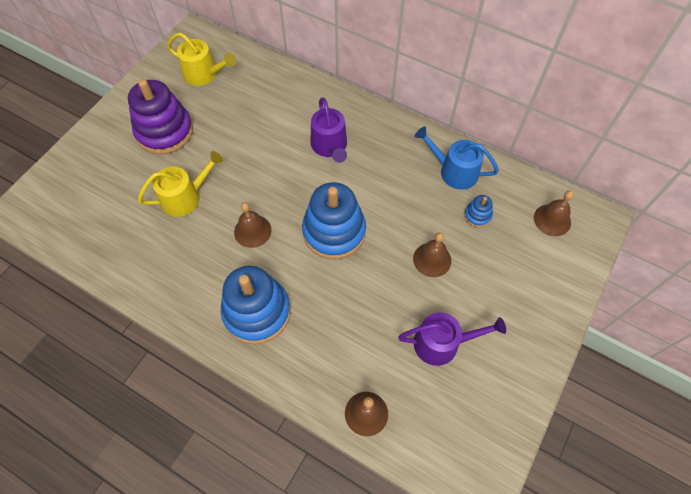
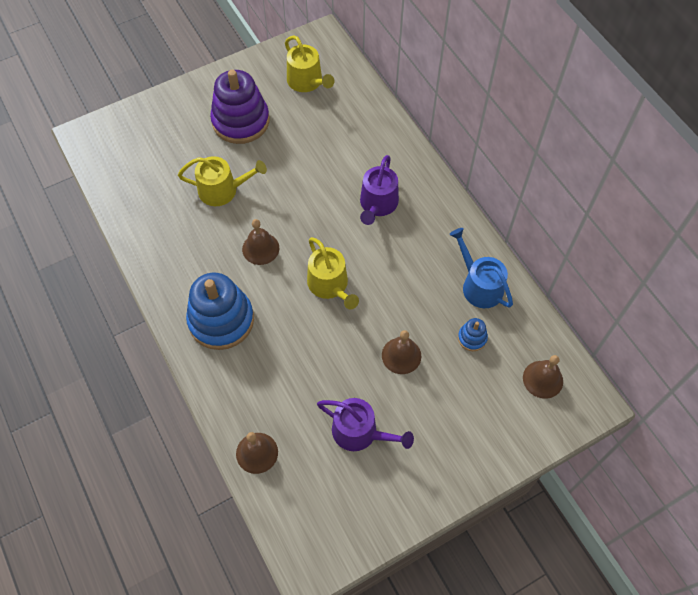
camera: 30 degrees right, 0 degrees up
blue stacking toy [302,182,366,260] -> yellow watering can [307,237,359,309]

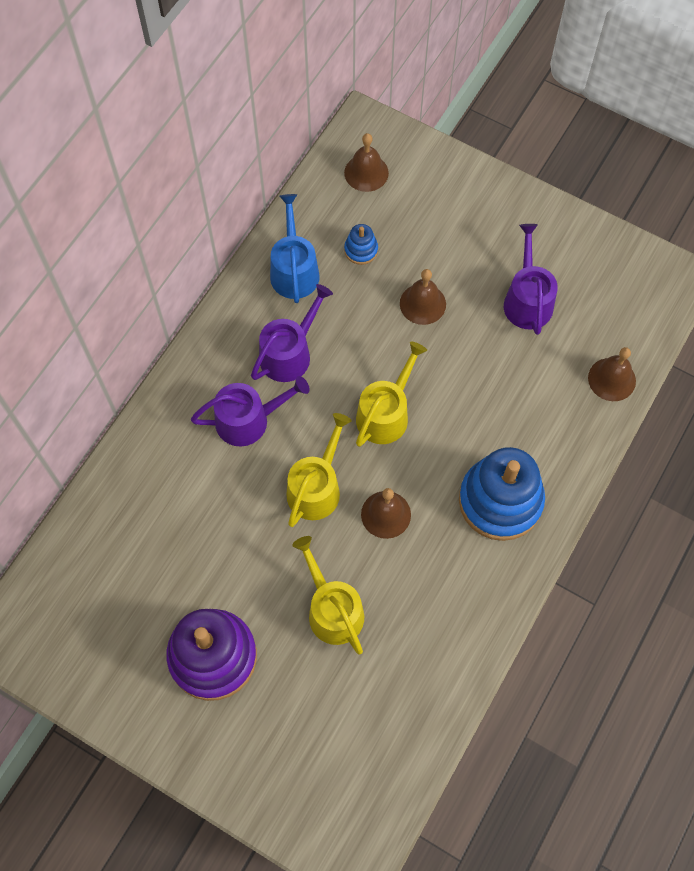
camera: 120 degrees left, 5 degrees up
yellow watering can [285,35,334,92] -> yellow watering can moved to [287,413,352,527]
blue watering can [449,228,513,308] -> blue watering can turned 150 degrees clockwise [270,194,320,303]
none -> purple watering can [251,284,333,382]

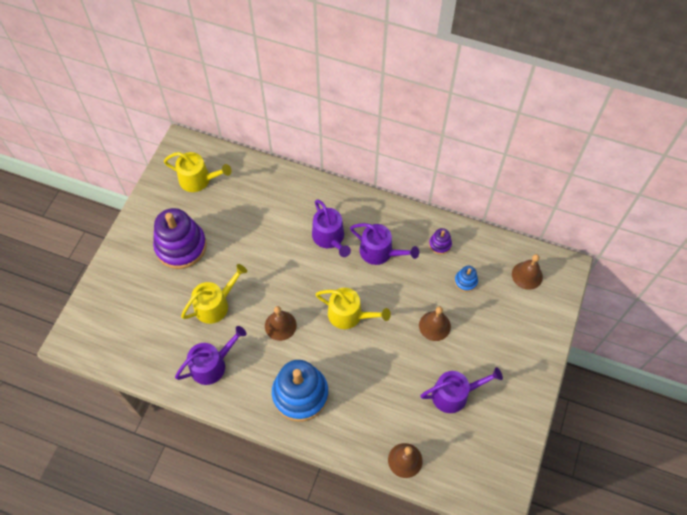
camera: 80 degrees right, 5 degrees down
blue watering can [270,194,320,303] -> purple stacking toy [429,228,452,254]
yellow watering can [287,413,352,527] -> yellow watering can moved to [164,152,231,192]
none -> purple watering can [175,326,247,385]

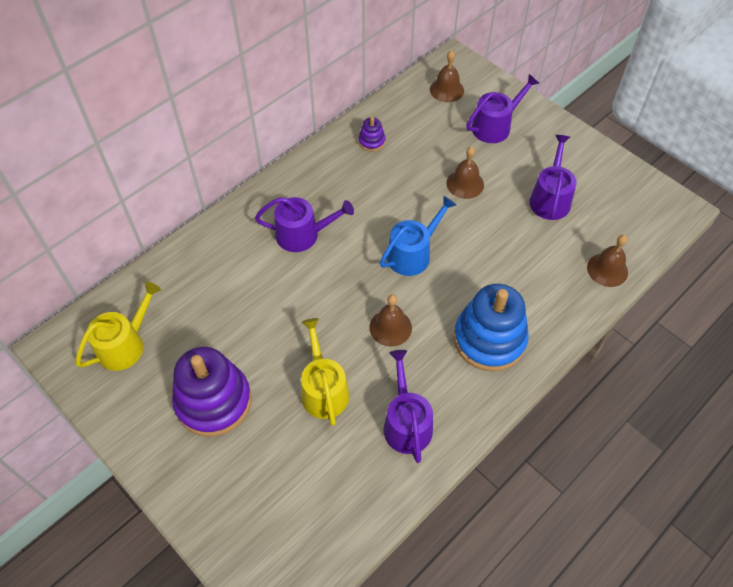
camera: 65 degrees left, 5 degrees down
yellow watering can [316,288,391,329] -> blue watering can [380,196,456,276]
purple watering can [350,223,419,265] -> purple watering can moved to [466,74,539,143]
blue stacking toy [454,266,478,292] -> none

